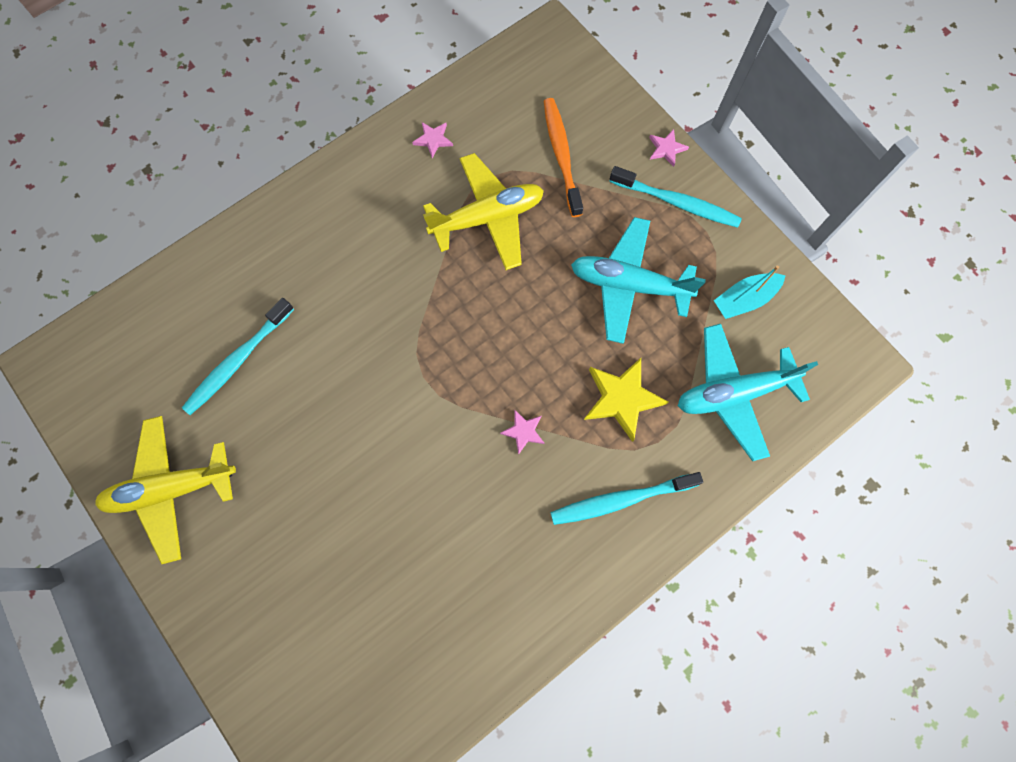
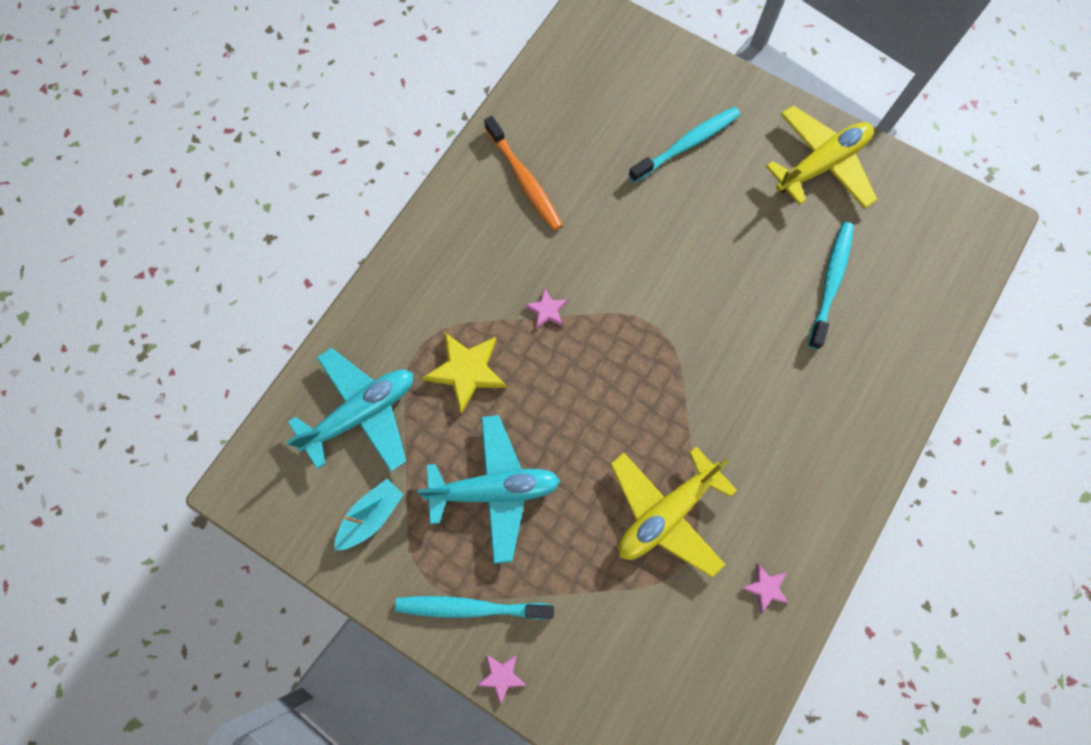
camera: 160 degrees right, 0 degrees up
orange toothbrush [544,98,583,217] -> orange toothbrush moved to [484,116,563,231]
turquoise toothbrush [550,472,703,525] -> turquoise toothbrush moved to [628,107,740,183]

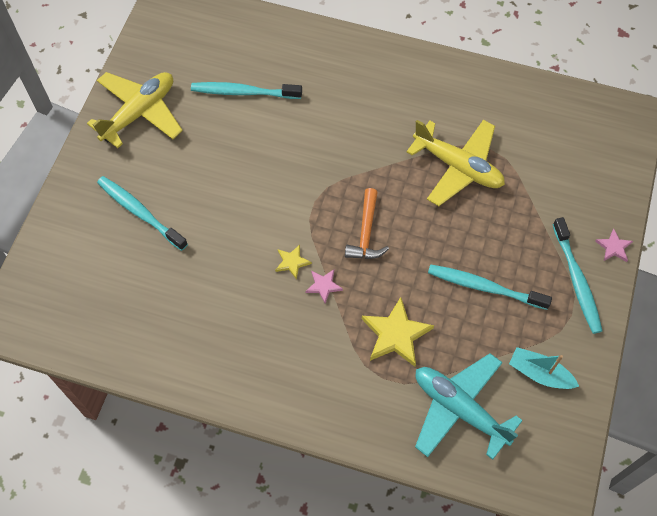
camera: 105 degrees left, 10 degrees down
turquoise plane [417,415,560,564] -> turquoise toothbrush [428,264,552,310]
orange toothbrush [484,116,563,231] -> none
pink star [742,563,789,613] -> none
yellow plane [766,105,878,209] -> yellow plane turned 90 degrees clockwise [87,72,183,148]
none -> yellow star [275,245,312,280]
none -> orange hammer [345,188,389,259]

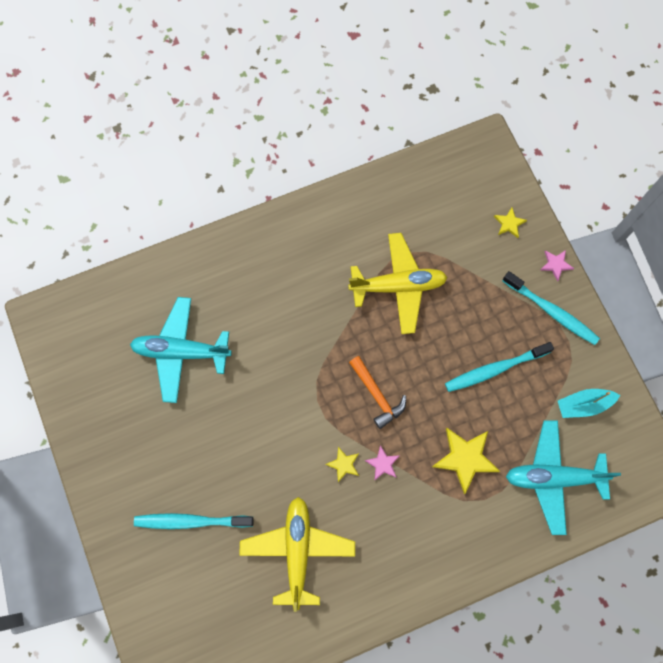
camera: 40 degrees left, 10 degrees up
yellow plane [87,72,183,148] -> yellow plane moved to [239,497,355,612]
turquoise toothbrush [191,82,302,99] -> turquoise plane [130,297,232,403]
none -> yellow star [494,207,527,238]

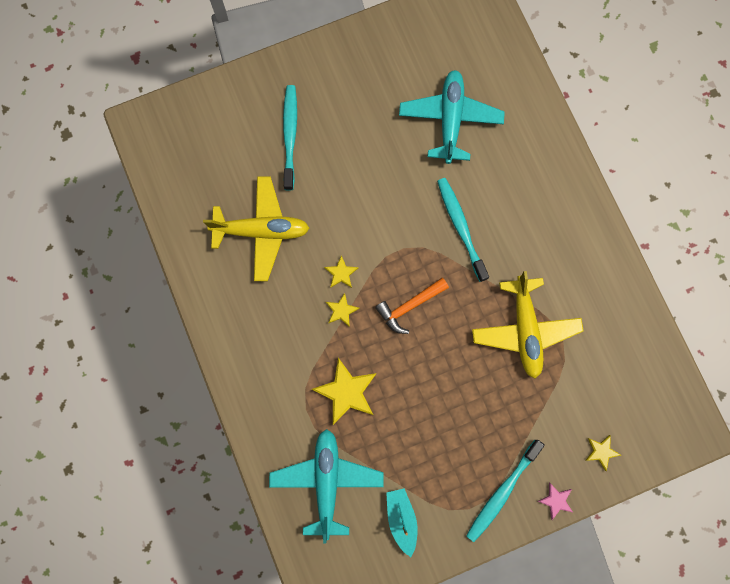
camera: 90 degrees right, 5 degrees up
pink star [365,445,400,481] -> yellow star [326,293,360,327]
turquoise toothbrush [445,342,554,392] -> turquoise toothbrush moved to [437,178,489,282]

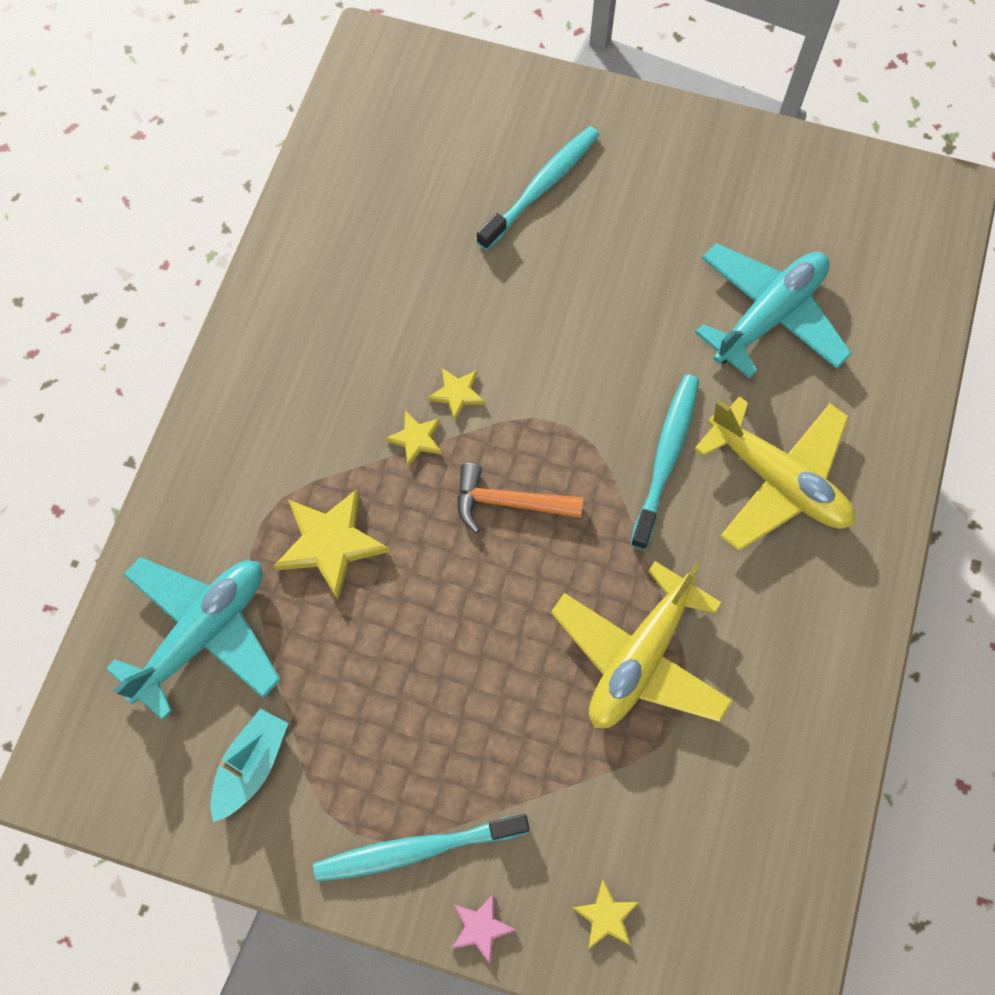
camera: 40 degrees right, 10 degrees down
yellow plane [203,176,309,281] -> yellow plane moved to [694,396,855,551]

